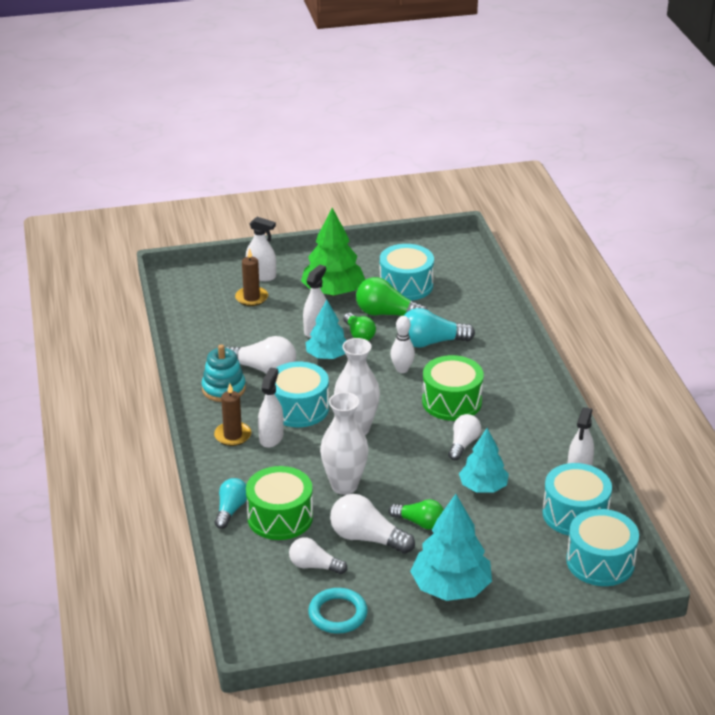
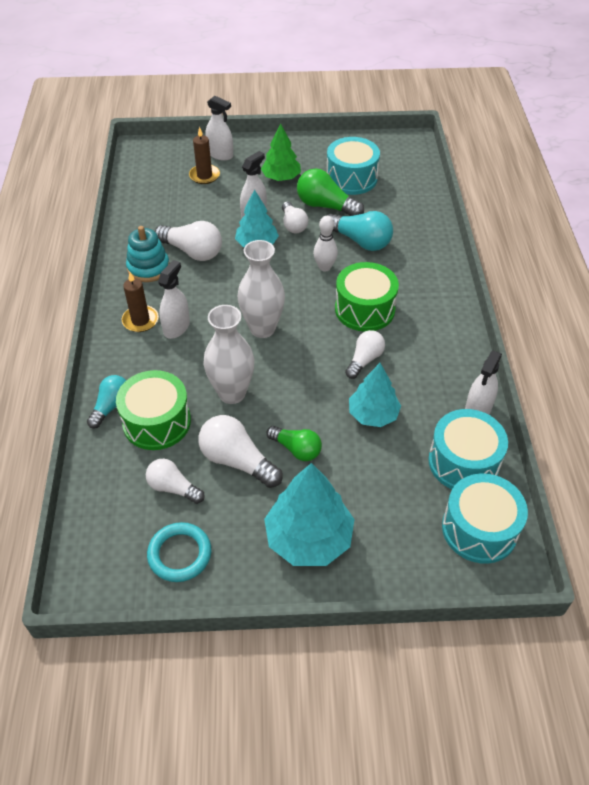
camera: 10 degrees right, 15 degrees up
turquoise drum [274,362,329,427] -> none
green tree [301,208,365,296] -> green tree [261,123,301,181], size x0.66
green light bulb [343,313,376,341] -> white light bulb [282,201,308,233]
turquoise light bulb [404,308,475,348] -> turquoise light bulb turned 150 degrees counterclockwise [327,211,393,251]

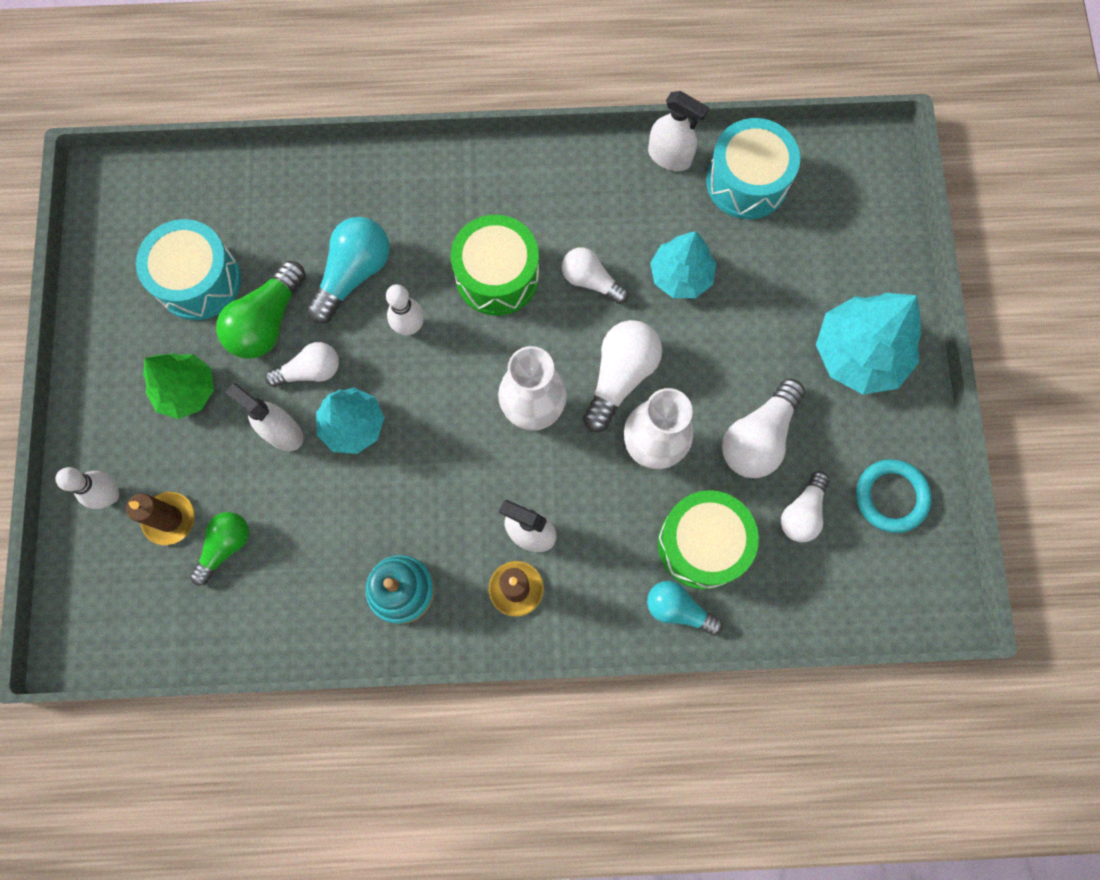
camera: 90 degrees left, 25 degrees up
white light bulb [155,221,222,261] -> white light bulb moved to [583,320,662,432]
white spray bottle [205,96,233,161] -> white bowling pin [56,467,119,509]
green light bulb [266,426,322,461] -> green light bulb moved to [190,512,249,586]
turquoise drum [442,473,528,564] -> none

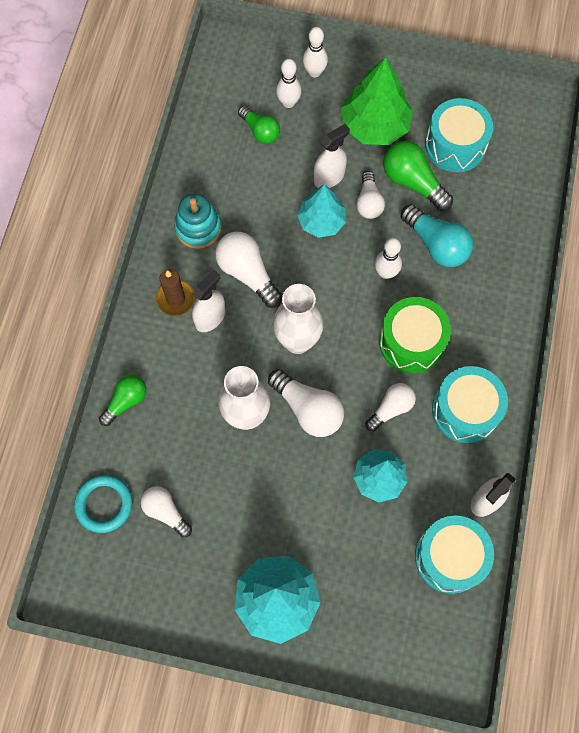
camera: 105 degrees right, 5 degrees down
brown candle [126,492,195,545] -> white bowling pin [276,59,301,108]
green tree [143,353,214,419] -> green tree [341,57,413,145], size x1.51
turquoise light bulb [647,581,723,636] -> green light bulb [99,375,147,426]
green drum [658,490,759,589] -> none
white light bulb [722,379,805,478] -> white light bulb moved to [215,232,282,308]
turquoise ring [856,459,932,533] -> turquoise ring moved to [74,475,132,533]
none -> turquoise drum [432,366,508,443]

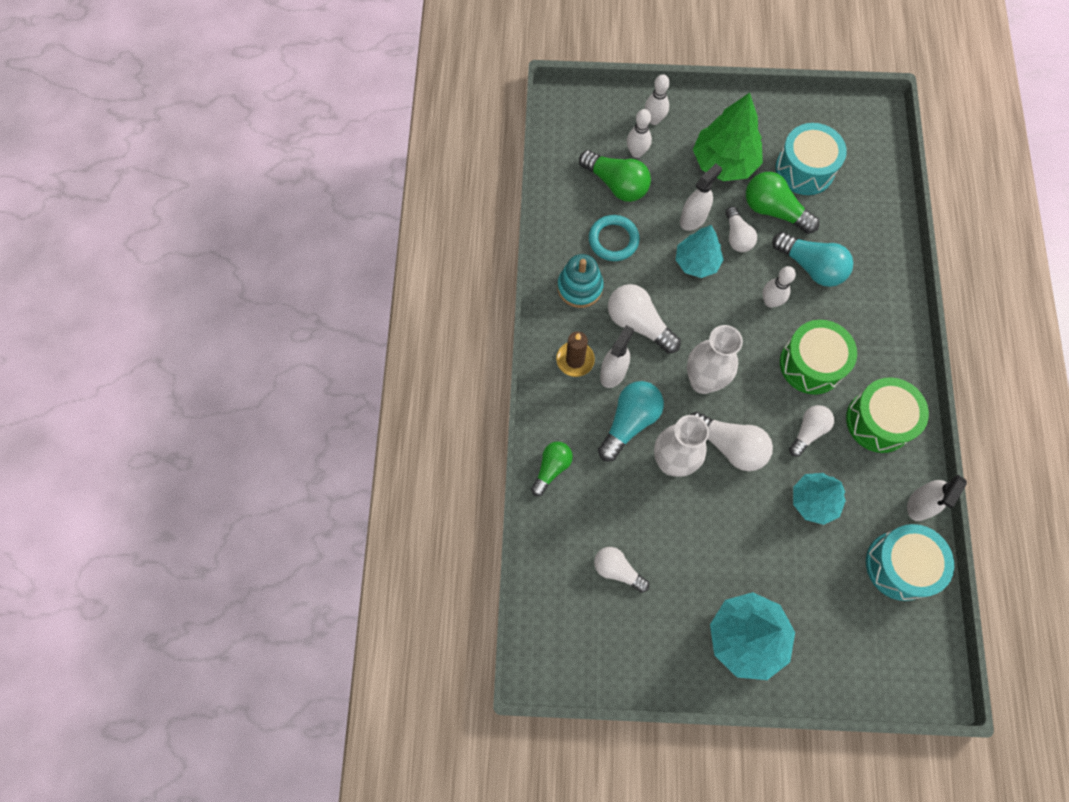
camera: 10 degrees left, 0 degrees up
turquoise ring [74,475,132,533] -> turquoise ring moved to [589,215,640,261]
green light bulb [238,106,280,144] -> green light bulb [579,150,651,202], size x1.52
turquoise drum [432,366,508,443] -> green drum [846,377,929,453]
none -> turquoise light bulb [598,381,664,462]

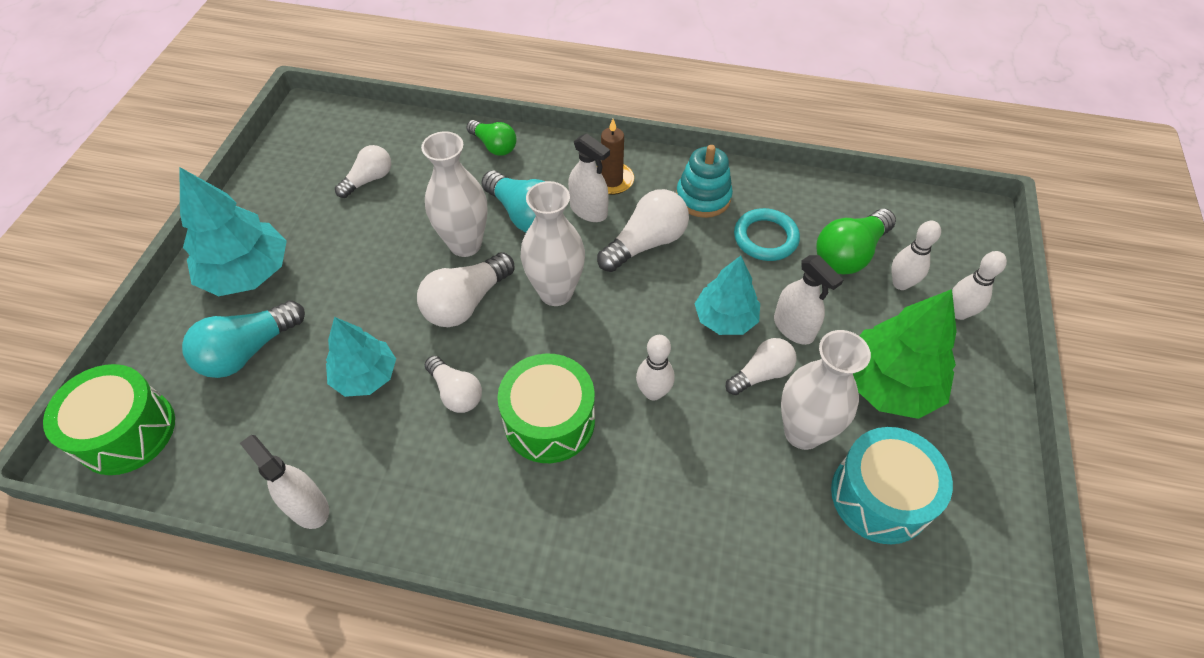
camera: 100 degrees right, 15 degrees down
white light bulb [726,206,757,252] -> white light bulb turned 150 degrees clockwise [726,338,796,395]
green light bulb [746,172,819,234] -> white vase [781,330,871,450]
turquoise light bulb [772,232,853,287] -> turquoise light bulb moved to [182,300,305,378]
green drum [846,377,929,453] -> green drum moved to [43,364,175,475]
turquoise drum [866,524,954,601] -> none

